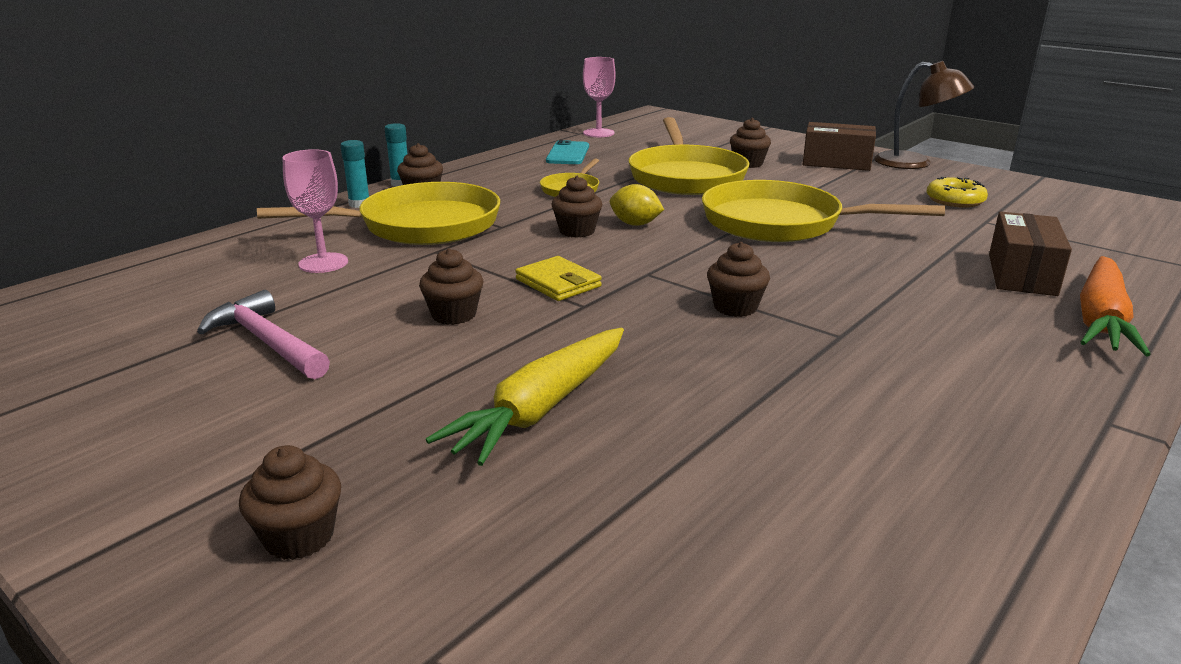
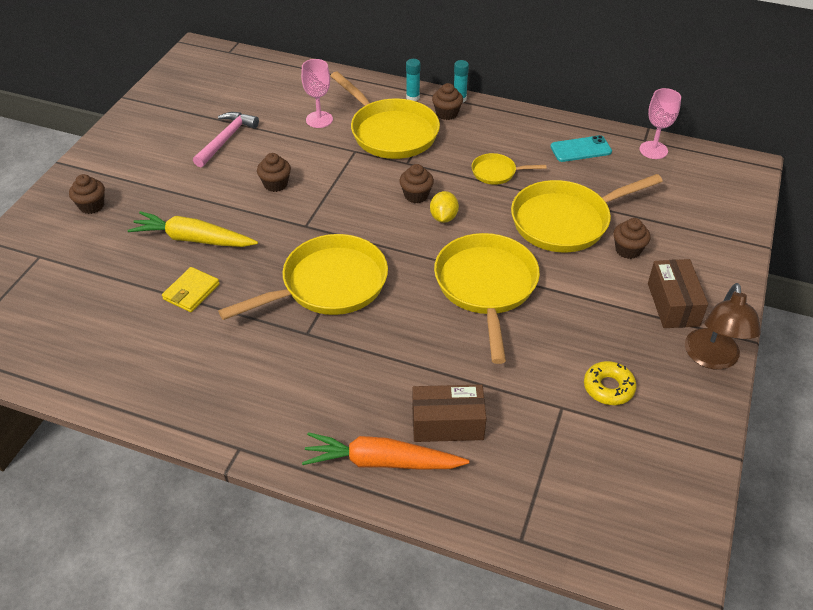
camera: 70 degrees right, 20 degrees up
yellow wallet [515,256,602,301] -> yellow wallet moved to [162,267,220,312]
brown cupcake [707,242,770,317] -> yellow pan [218,234,388,320]

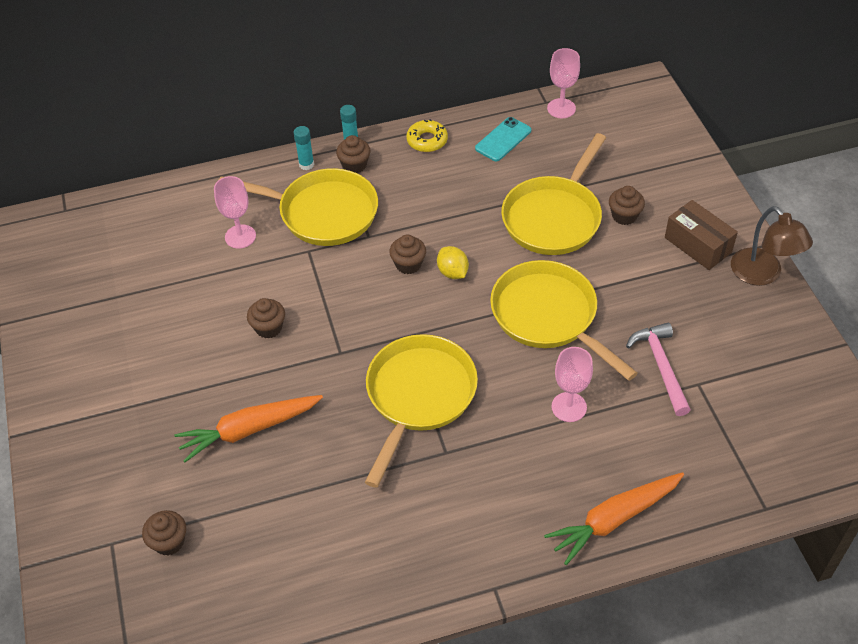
camera: 35 degrees left, 5 degrees up
brown cupcake [69,174,105,214] -> brown cupcake moved to [142,510,186,555]
yellow carrot [127,211,258,247] -> orange carrot [174,395,323,462]
yellow wallet [162,267,220,312] -> none
pink hammer [193,112,259,167] -> pink hammer moved to [626,323,691,416]
brown box [412,384,487,442] -> none
yellow pan [472,153,547,185] -> none
yellow donut [584,361,637,405] -> yellow donut moved to [406,119,448,152]
none -> pink goblet [551,347,593,422]

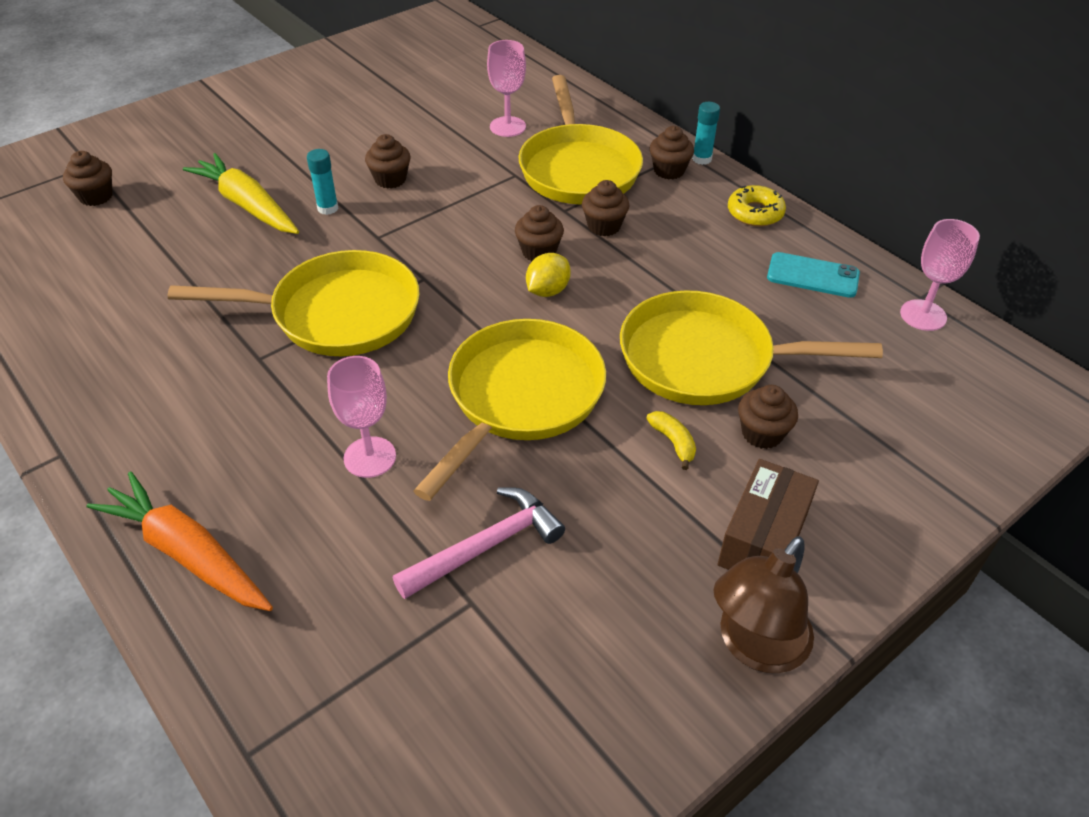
camera: 65 degrees right, 5 degrees down
orange carrot [174,395,323,462] -> yellow carrot [183,153,299,234]
turquoise glue stick [294,126,314,170] -> turquoise glue stick moved to [307,149,339,215]
none -> brown cupcake [582,180,629,236]
none -> yellow banana [646,411,696,470]

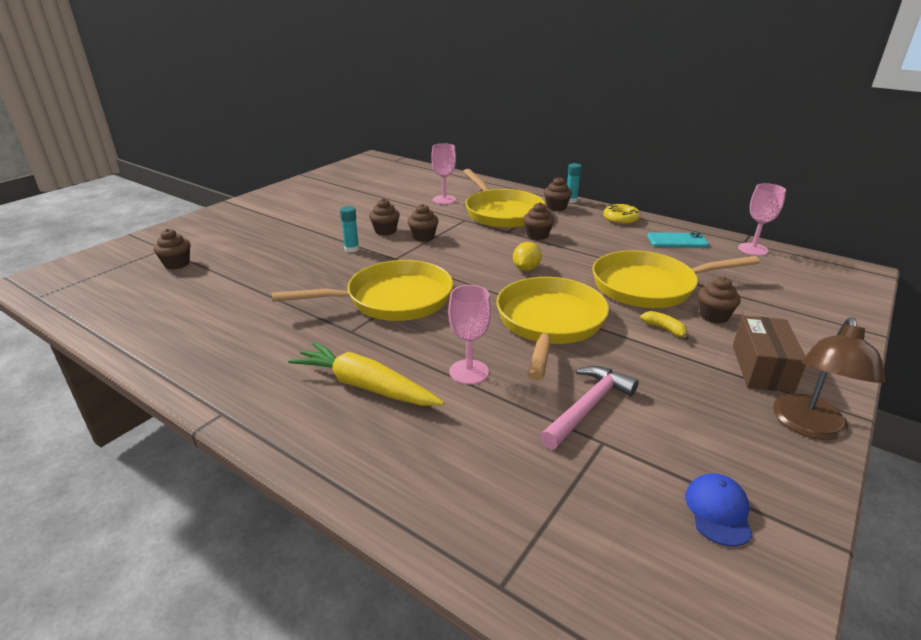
camera: 15 degrees left, 15 degrees down
orange carrot [86,471,273,611] -> none
yellow carrot [183,153,299,234] -> yellow carrot moved to [288,342,444,406]
brown cupcake [515,205,564,262] -> brown cupcake moved to [407,204,439,242]
none -> blue cap [685,473,752,546]

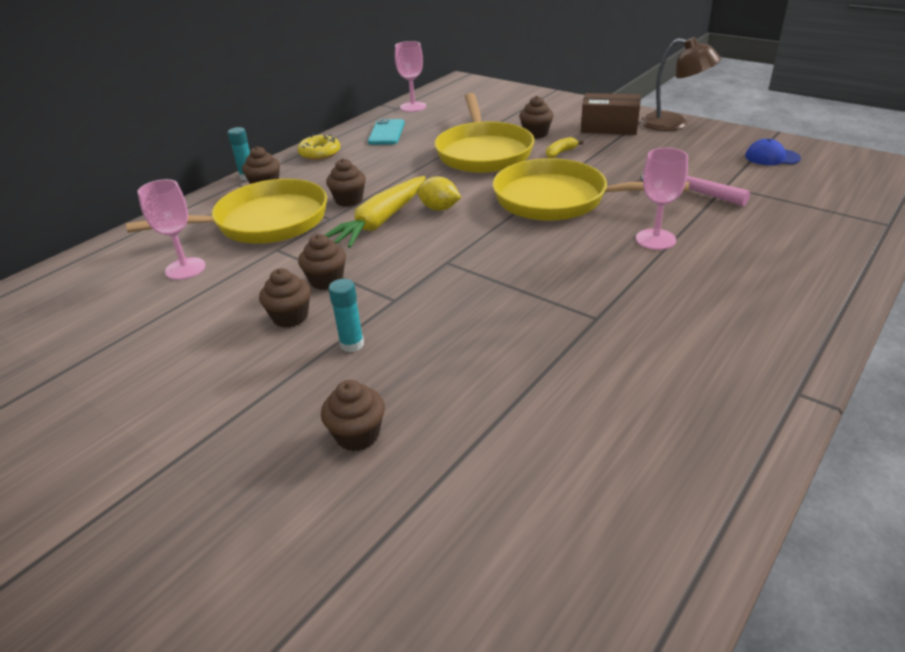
camera: 85 degrees left, 5 degrees up
brown cupcake [154,229,191,270] -> brown cupcake moved to [321,380,385,451]
yellow pan [272,260,453,321] -> none
yellow carrot [288,342,444,406] -> yellow carrot moved to [325,176,426,248]

